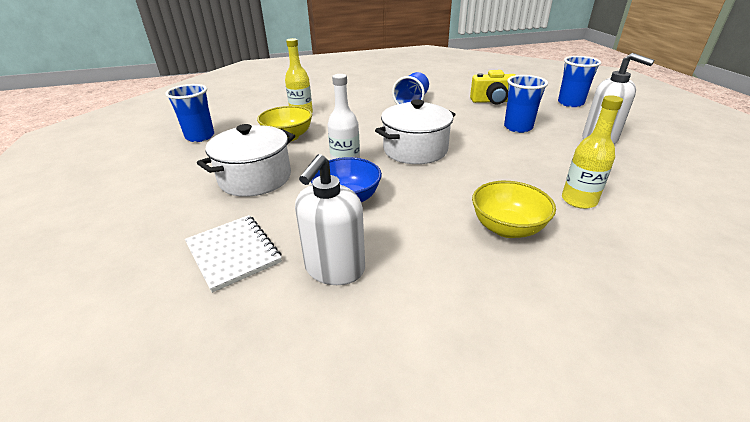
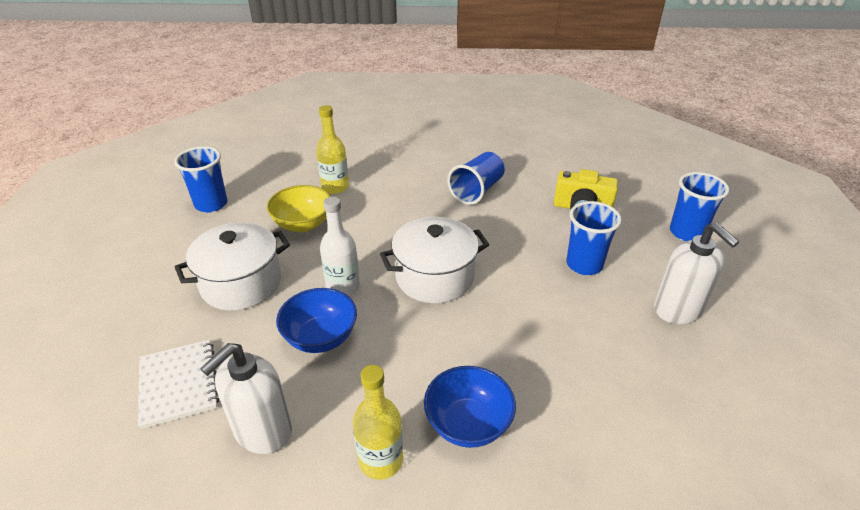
camera: 15 degrees right, 5 degrees up
yellow bowl [472,181,556,238] -> blue bowl [424,366,516,448]
yellow bottle [562,95,623,209] -> yellow bottle moved to [353,365,403,480]

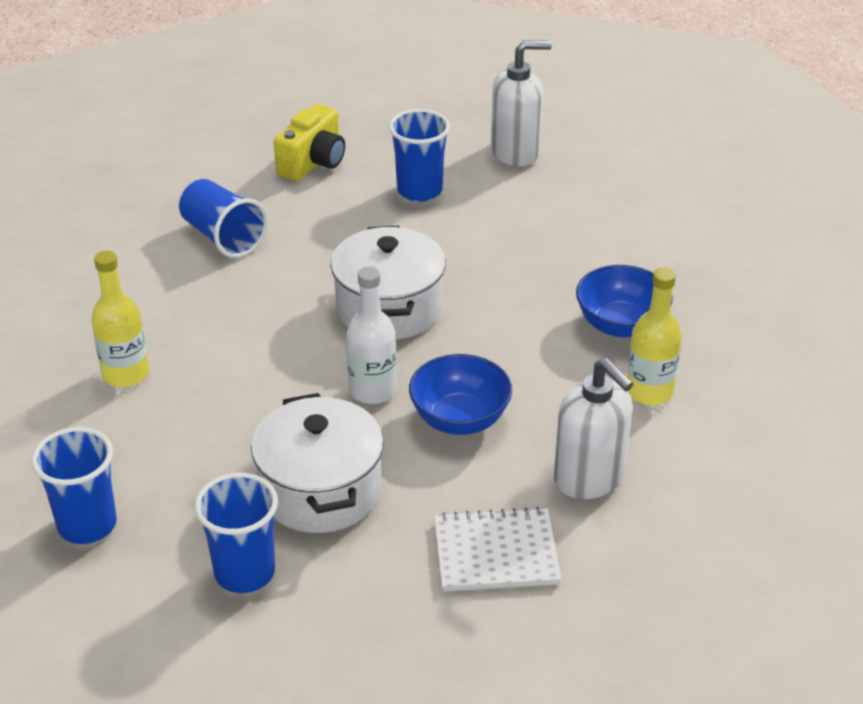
camera: 75 degrees left, 0 degrees up
yellow bowl [267,185,331,232] -> none
blue cup [670,172,729,241] -> blue cup moved to [194,473,278,593]

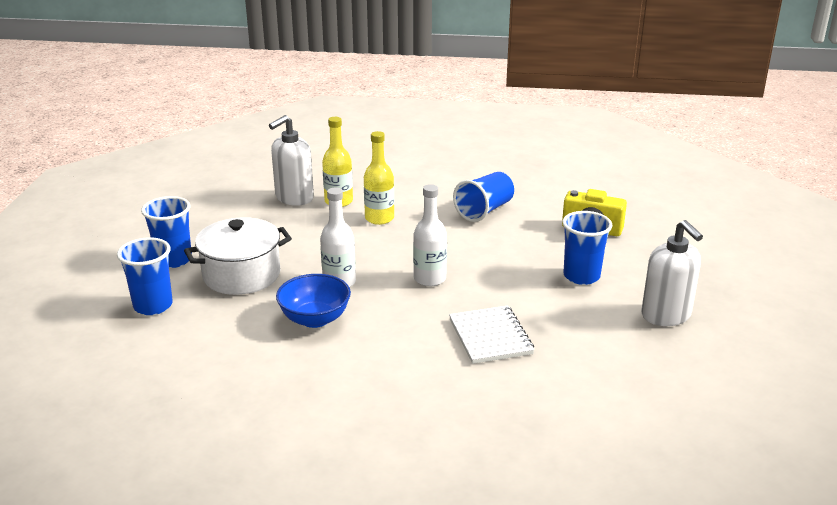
camera: 80 degrees right, 10 degrees down
blue cup [31,427,117,544] -> blue cup moved to [117,237,173,315]
white pot [331,226,446,340] -> white bottle [413,184,447,287]
white notebook [434,507,561,592] -> white notebook moved to [449,305,535,364]
white soap dispenser [554,358,634,499] -> white soap dispenser moved to [269,115,314,206]
blue bowl [576,265,673,337] -> none
yellow bottle [627,267,682,405] -> yellow bottle moved to [364,131,394,225]

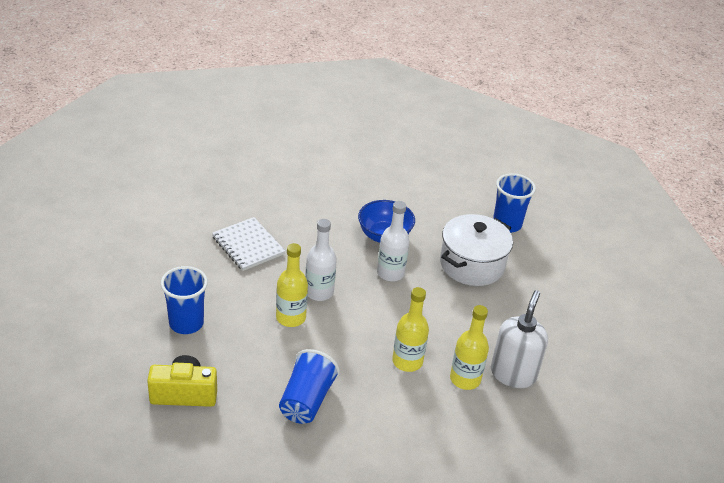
camera: 155 degrees right, 10 degrees up
blue cup [141,196,192,268] -> none
white soap dispenser [641,220,703,326] -> none
none -> yellow bottle [276,243,308,327]

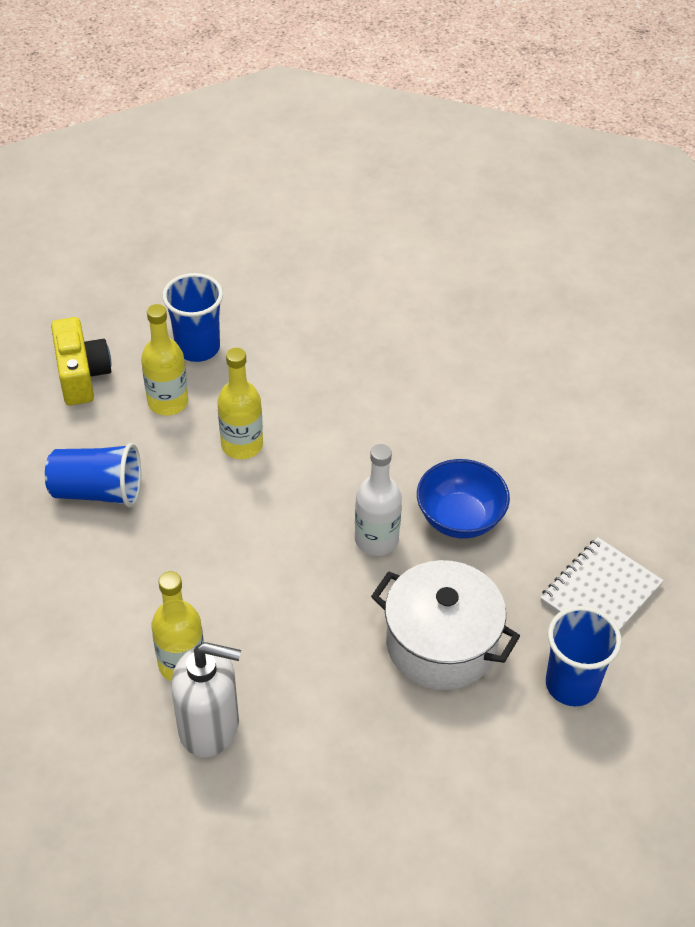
camera: 80 degrees right, 10 degrees up
white notebook [212,217,285,271] -> white notebook moved to [540,537,664,630]
white bottle [305,219,337,301] -> none
yellow bottle [392,287,429,372] -> yellow bottle moved to [141,304,188,415]

